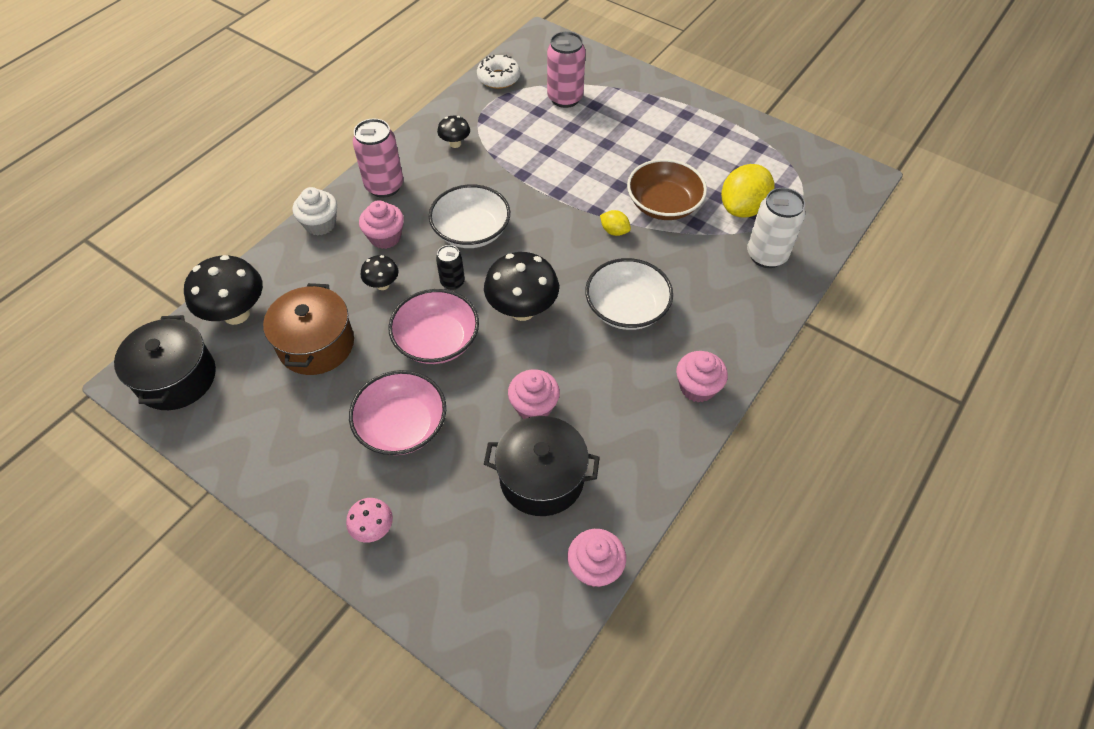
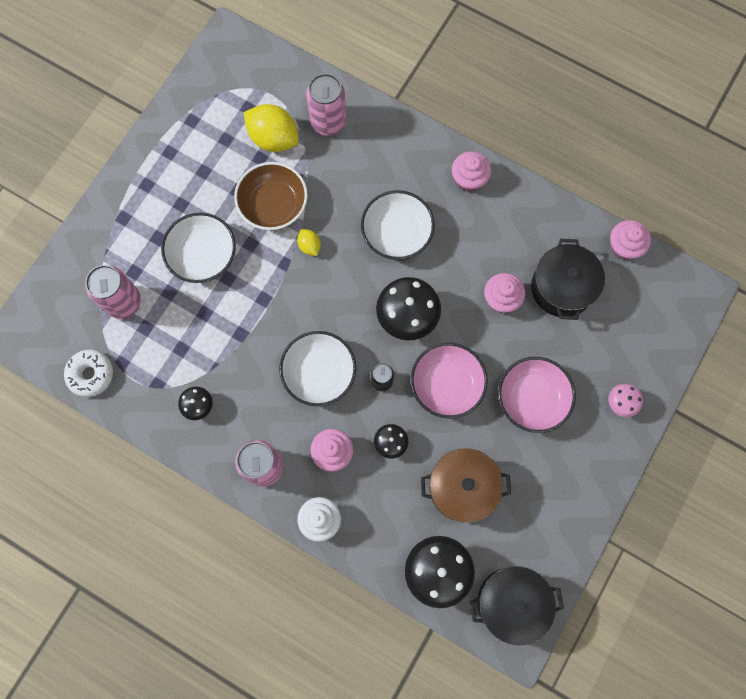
camera: 95 degrees left, 20 degrees up
yellow lemon [600,210,631,236] -> yellow lemon turned 60 degrees counterclockwise [297,229,321,256]
white can [747,188,806,268] -> pink can [306,73,346,136]
none -> white bowl [161,212,236,283]

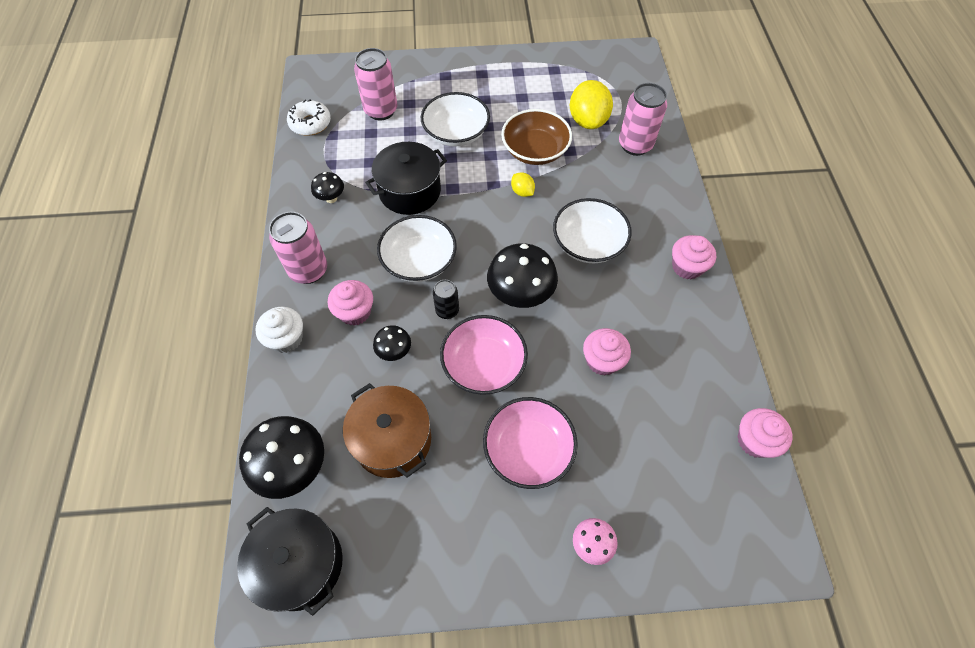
camera: 55 degrees right, 15 degrees down
yellow lemon [297,229,321,256] -> yellow lemon turned 60 degrees counterclockwise [511,172,535,197]
black pot [531,239,605,320] -> black pot moved to [365,142,447,215]

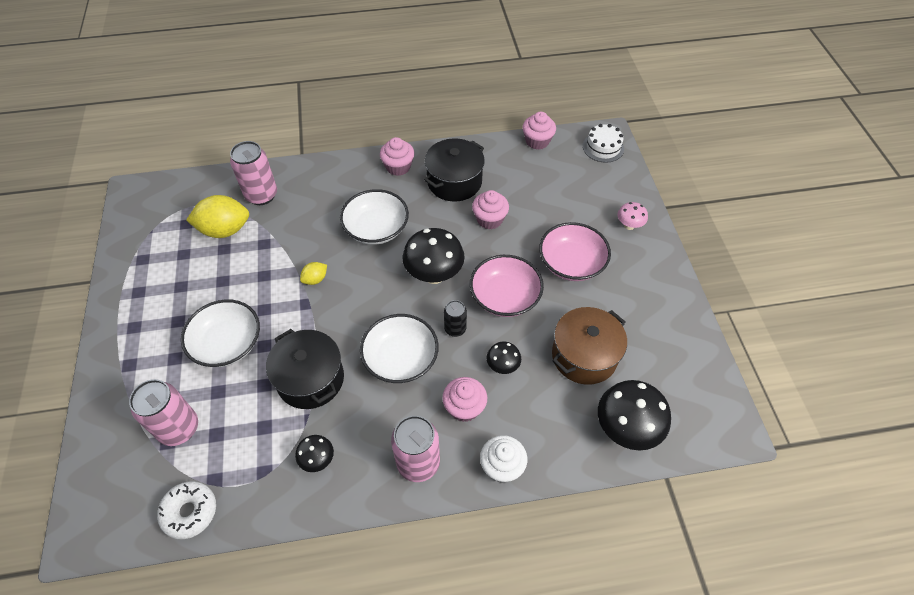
camera: 95 degrees left, 5 degrees down
black pot [237,507,343,616] -> black pot moved to [424,138,485,201]
brown bowl [501,109,572,165] -> none
none -> white cake [583,124,624,162]

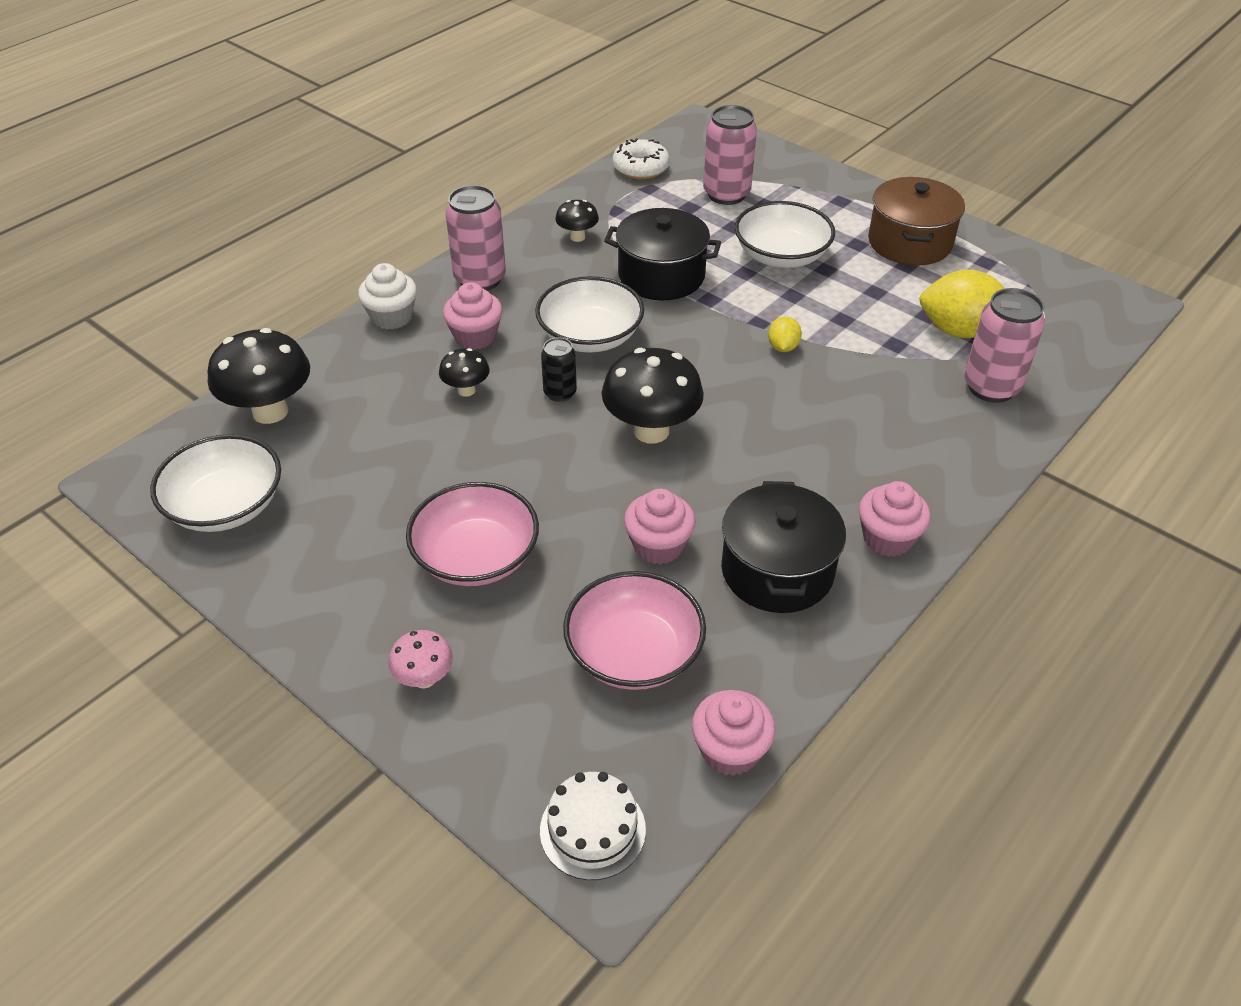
camera: 140 degrees right, 10 degrees down
yellow lemon [186,195,249,238] -> yellow lemon turned 60 degrees clockwise [919,270,1005,338]
white bowl [340,189,409,245] -> white bowl moved to [150,434,281,532]
pink bowl [470,255,544,317] -> pink bowl moved to [563,571,706,690]
brown pot [552,307,627,385] -> brown pot moved to [868,177,965,265]

